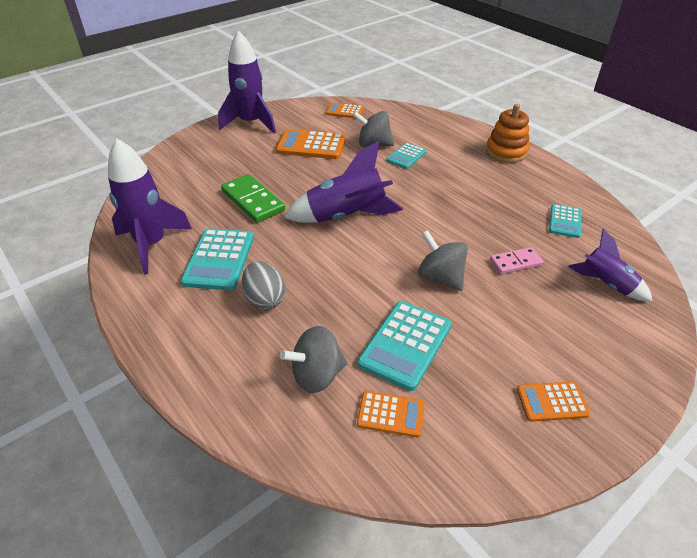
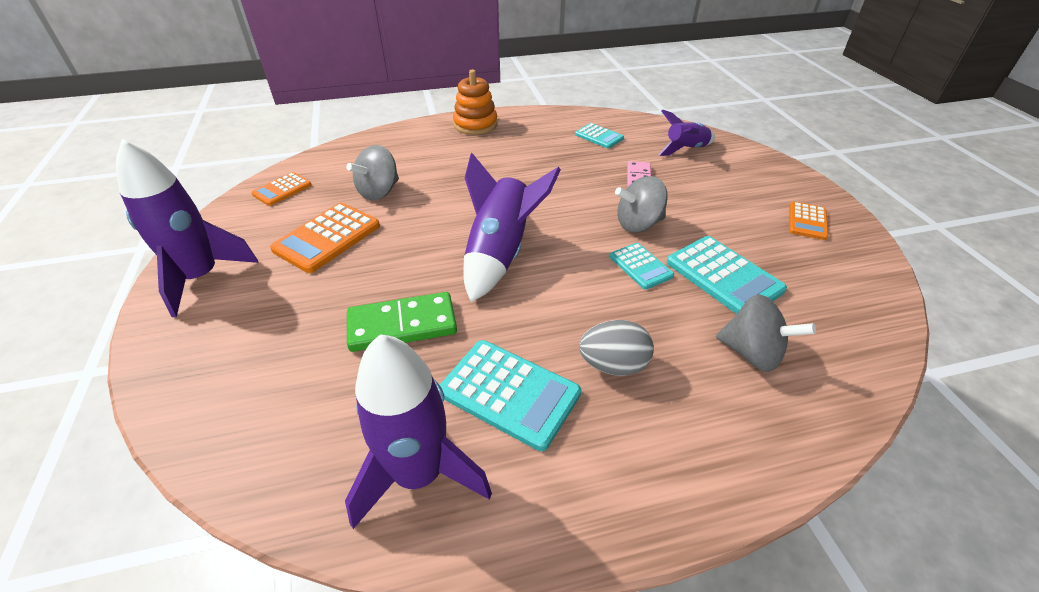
camera: 65 degrees left, 0 degrees up
grey spinning top [280,326,347,393] -> grey spinning top turned 60 degrees counterclockwise [716,294,816,372]
orange calculator [357,391,425,438] -> none
turquoise calculator [386,143,427,169] -> turquoise calculator moved to [610,243,674,289]

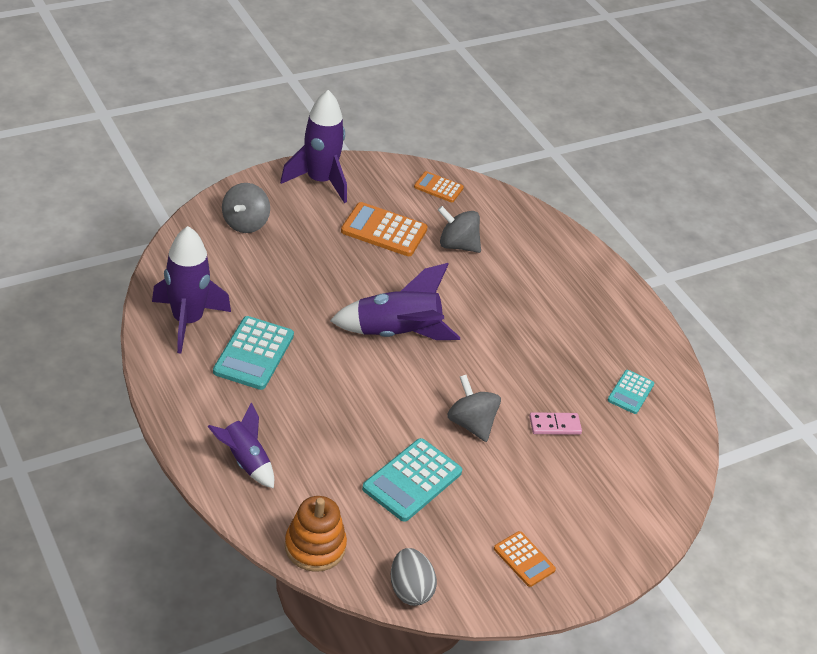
camera: 70 degrees right, 0 degrees up
green domino [347,292,457,352] -> none
orange stacking toy [453,70,498,135] -> orange stacking toy moved to [285,496,347,572]
grey egg [579,320,654,376] -> grey egg moved to [391,548,437,606]
turquoise calculator [610,243,674,289] -> none
purple rocket [659,110,715,156] -> purple rocket moved to [208,402,274,489]
grey spinning top [716,294,816,372] -> grey spinning top moved to [222,183,270,233]
orange calculator [789,202,828,240] -> orange calculator turned 135 degrees counterclockwise [494,531,556,587]

